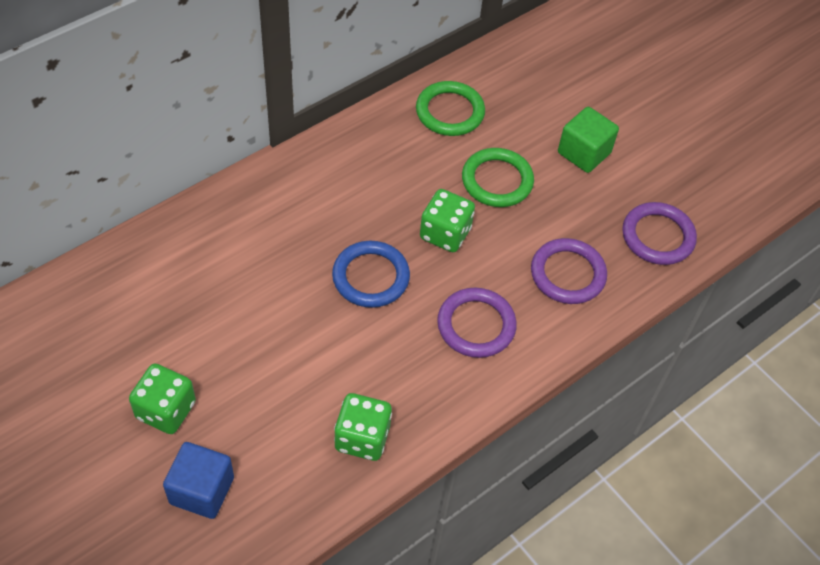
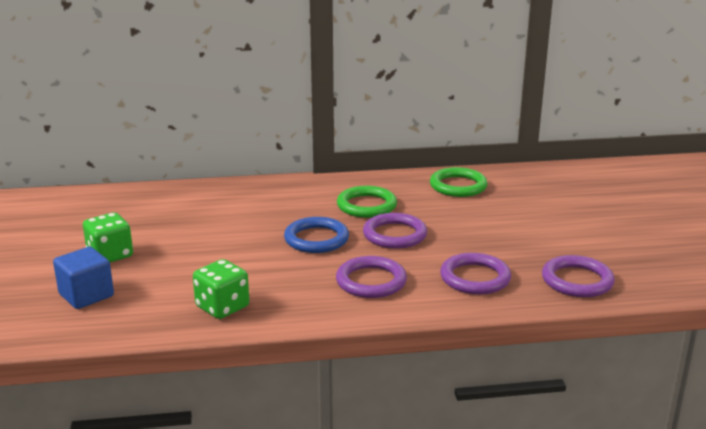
camera: 35 degrees right, 30 degrees down
green dice [420,189,475,252] -> purple ring [363,213,427,249]
green ring [462,148,534,207] -> green ring moved to [337,186,397,218]
green cube [558,107,619,173] -> none

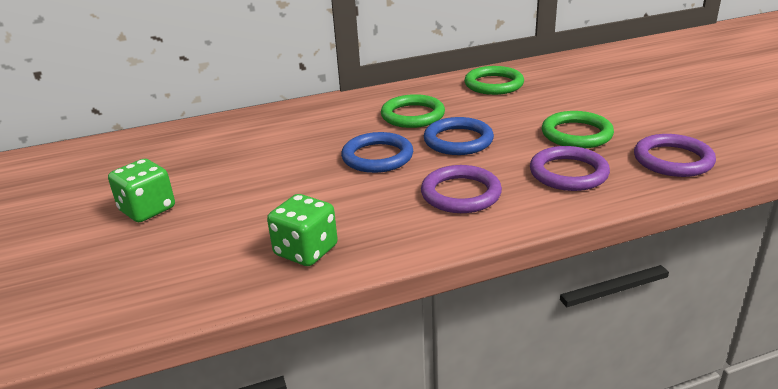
camera: 10 degrees left, 5 degrees up
blue cube [53,247,114,309] -> none
purple ring [363,213,427,249] -> blue ring [424,117,494,155]
none -> green ring [542,111,614,148]

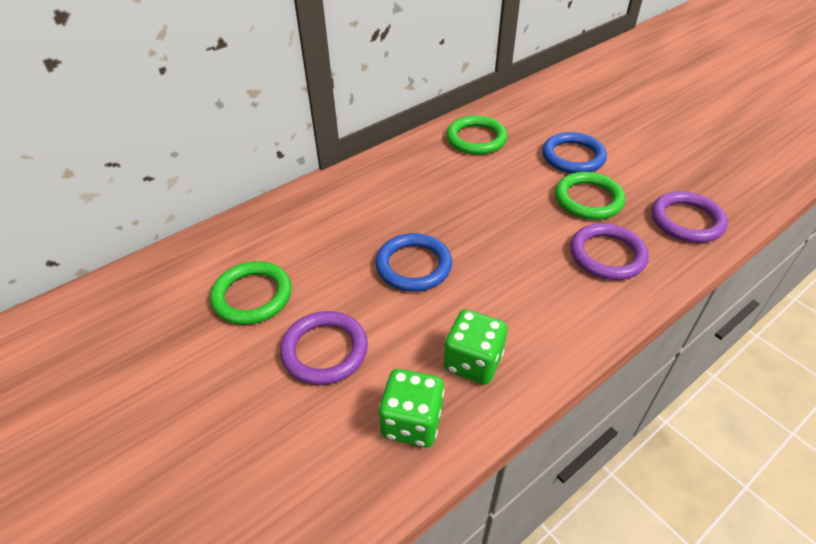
camera: 20 degrees left, 15 degrees up
green dice [108,159,175,222] -> green dice moved to [444,309,508,385]
green ring [381,94,445,128] -> green ring moved to [210,261,292,325]
purple ring [421,165,502,213] -> purple ring moved to [280,311,368,385]
blue ring [424,117,494,155] -> blue ring moved to [542,132,607,173]

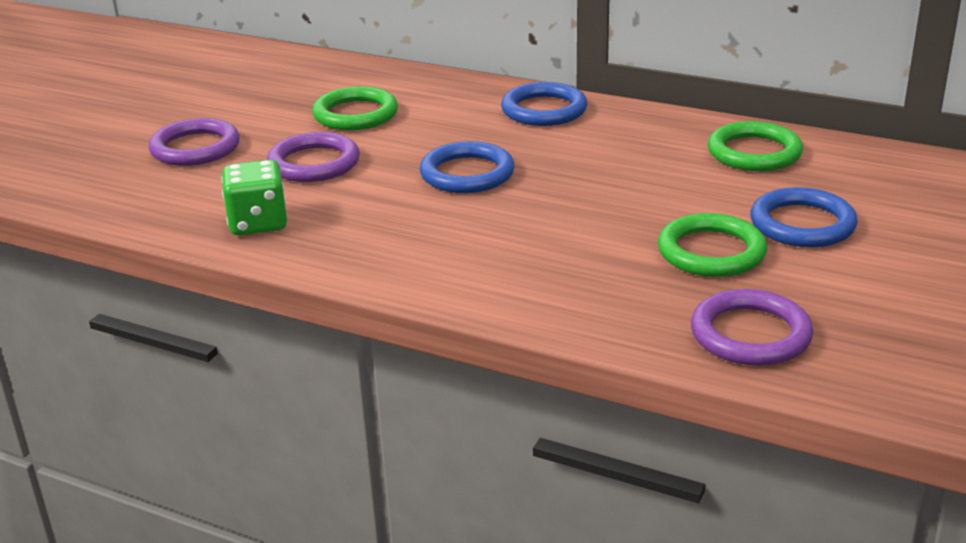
camera: 65 degrees right, 15 degrees down
green dice [444,309,508,385] -> none
purple ring [570,223,649,280] -> purple ring moved to [149,118,240,166]
none -> blue ring [501,82,587,126]

